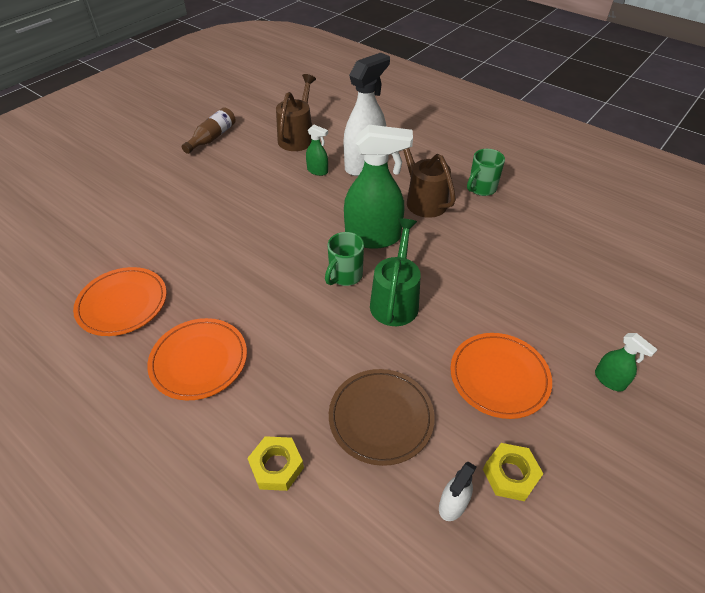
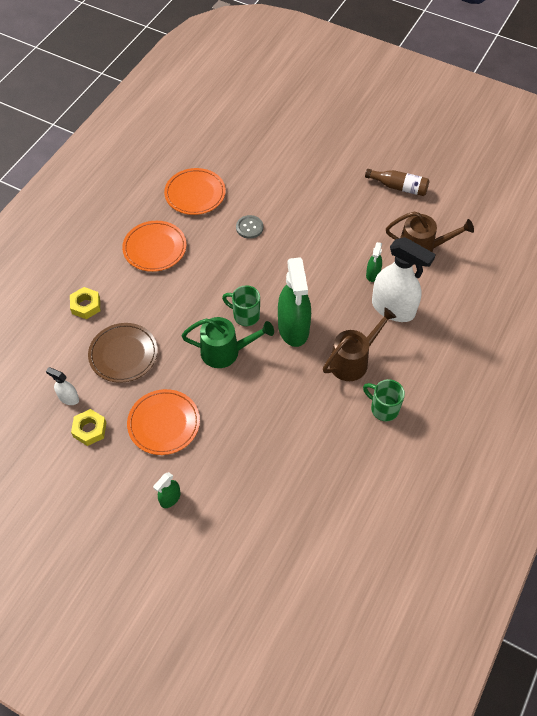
camera: 80 degrees right, 10 degrees up
none -> grey button [236,215,263,239]

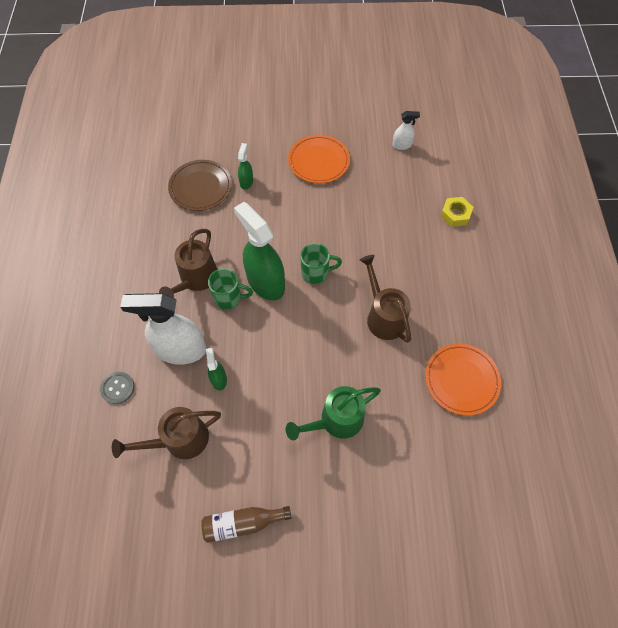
camera: 150 degrees right, 5 degrees up
yellow nut [71,409,106,446] -> none
brown plate [88,323,158,383] -> brown plate moved to [168,160,232,211]
orange plate [122,221,187,272] -> none
green spray bottle [153,472,181,508] -> green spray bottle moved to [238,143,253,190]
green watering can [182,317,274,368] -> green watering can moved to [286,386,381,441]
grey button [236,215,263,239] -> grey button moved to [100,372,134,404]
green mug [363,379,405,421] -> green mug moved to [208,268,253,310]
none -> brown watering can [360,255,411,343]

